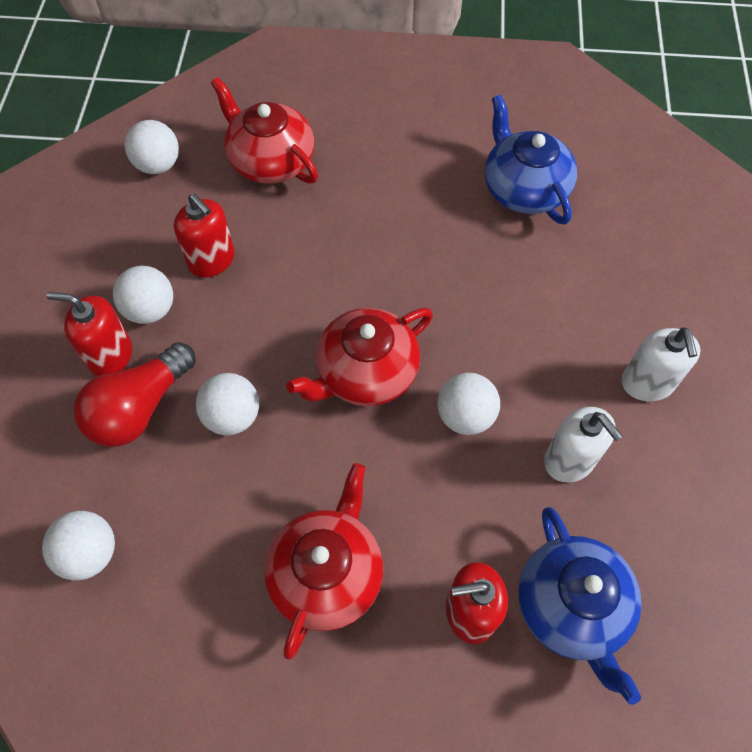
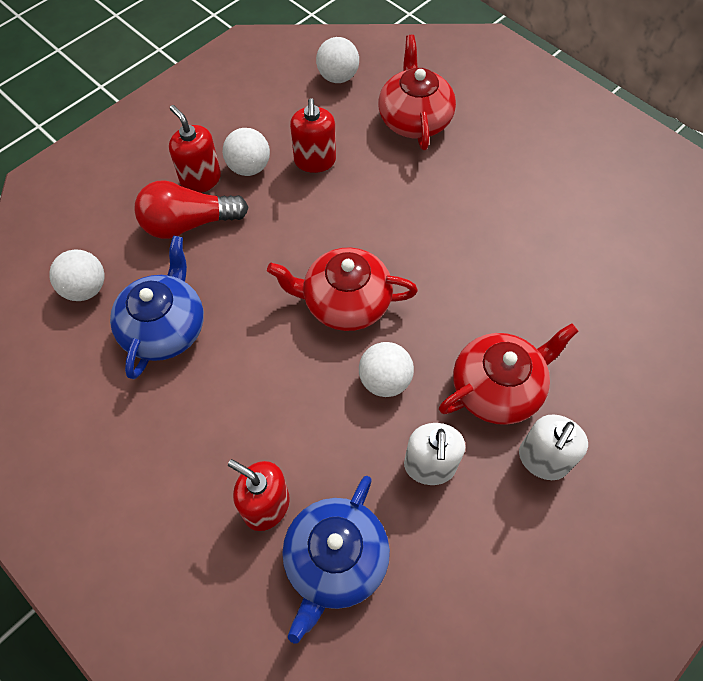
camera: 40 degrees right, 0 degrees up
white ball [196,373,259,435] -> none
red teapot [264,463,383,660] -> red teapot moved to [439,323,578,425]
blue teapot [485,95,577,225] -> blue teapot moved to [110,236,204,379]

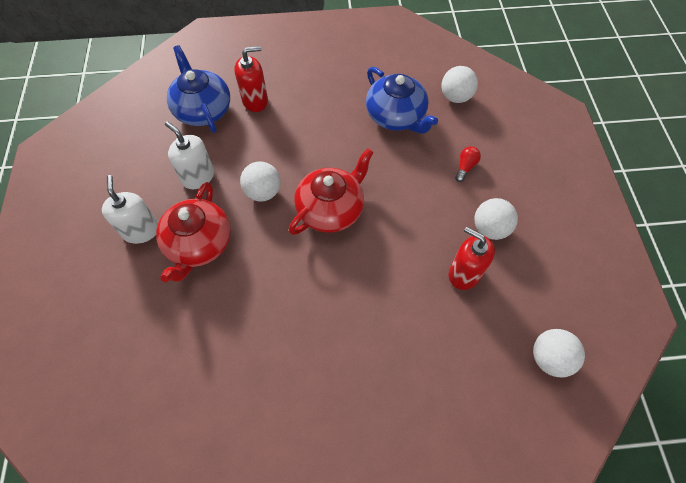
camera: 130 degrees right, 0 degrees up
red light bulb [134,180,249,239] -> red light bulb [455,146,481,182], size x0.46
red soap dispenser [169,105,221,193] -> none
red teapot [378,35,456,150] -> none

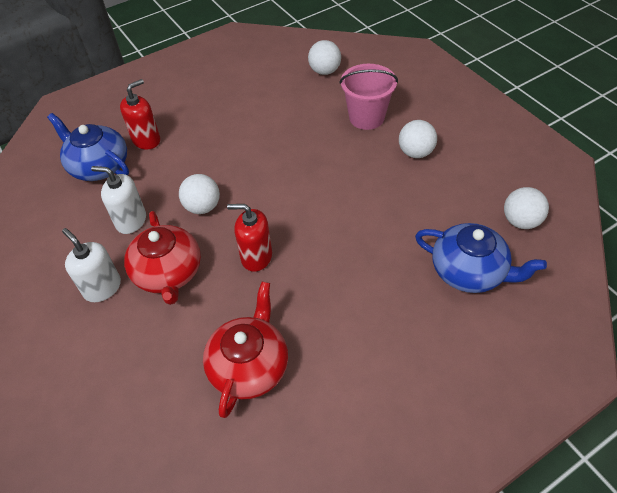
camera: 25 degrees left, 10 degrees down
red teapot [289,148,374,235] -> red teapot moved to [203,282,288,418]
blue teapot [366,67,438,134] -> blue teapot moved to [415,223,547,293]
red soap dispenser [449,227,495,290] -> red soap dispenser moved to [227,204,272,272]
red light bulb [455,146,481,182] -> pink bucket [339,64,398,130]

